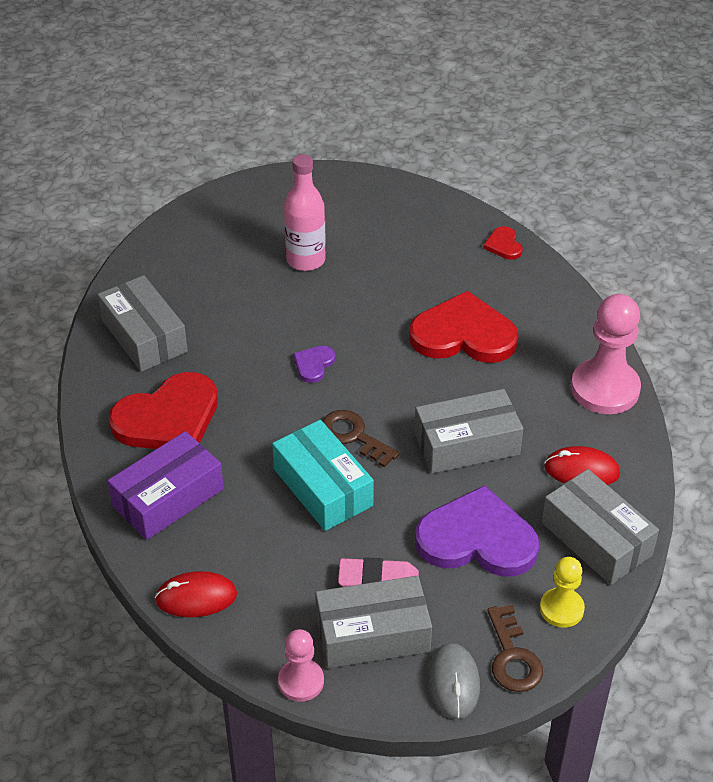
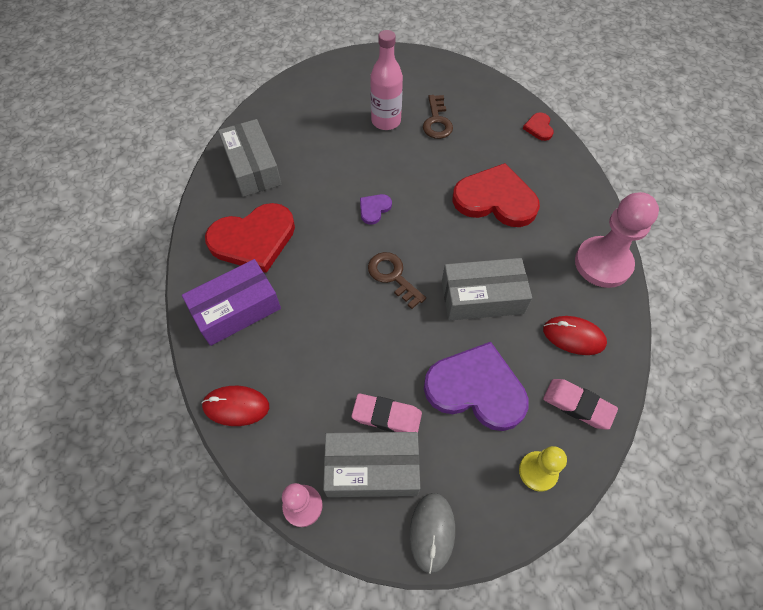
camera: 10 degrees right, 15 degrees up
turquoise box [272,420,374,531] -> none
brown key [487,605,543,692] -> brown key moved to [423,95,453,139]
grey box [542,469,659,585] -> pink eraser [543,379,618,430]

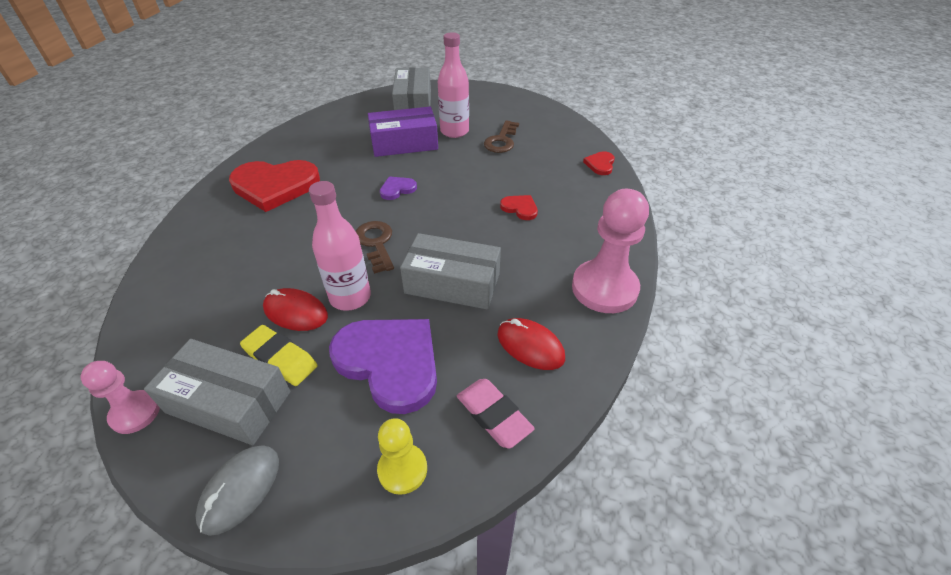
camera: 20 degrees right, 15 degrees down
purple box [182,259,281,346] -> purple box moved to [368,107,438,157]
red mouse [202,386,269,426] -> red mouse moved to [263,288,328,331]
grey box [218,119,281,197] -> grey box moved to [392,67,431,110]
pink eraser [352,393,422,432] -> yellow eraser [240,325,317,386]
red heart [452,163,540,227] -> red heart [500,195,538,220], size x0.44
none -> pink bottle [309,181,371,311]

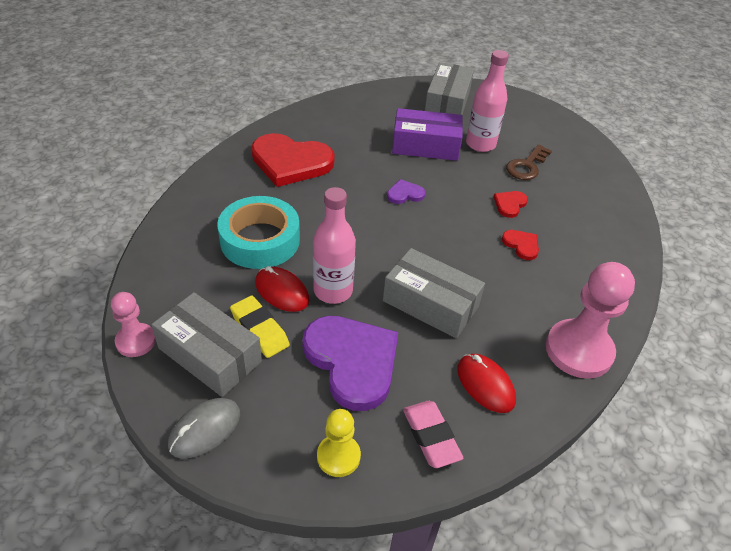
camera: 15 degrees right, 0 degrees up
brown key [356,221,394,274] -> none
red heart [583,151,615,175] -> red heart moved to [493,191,528,218]
none -> turquoise tape [217,196,300,269]

